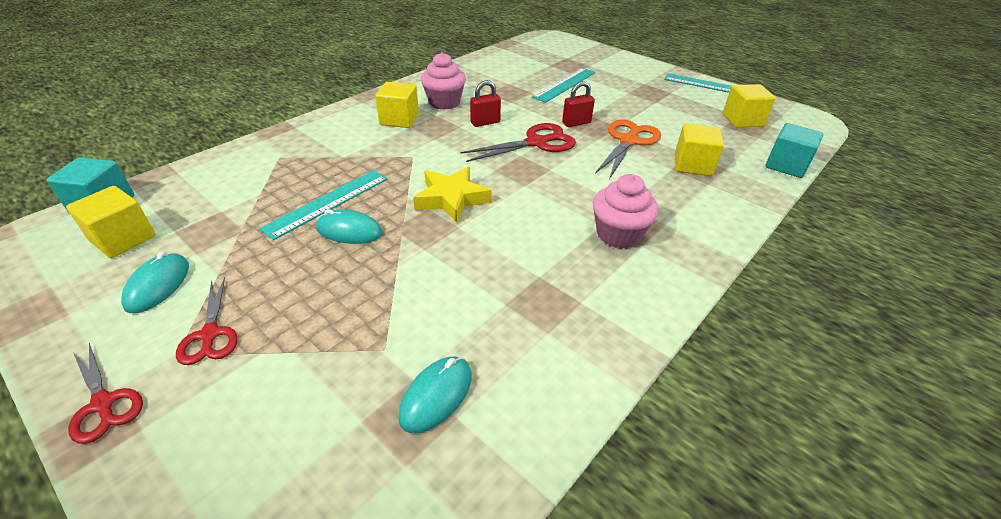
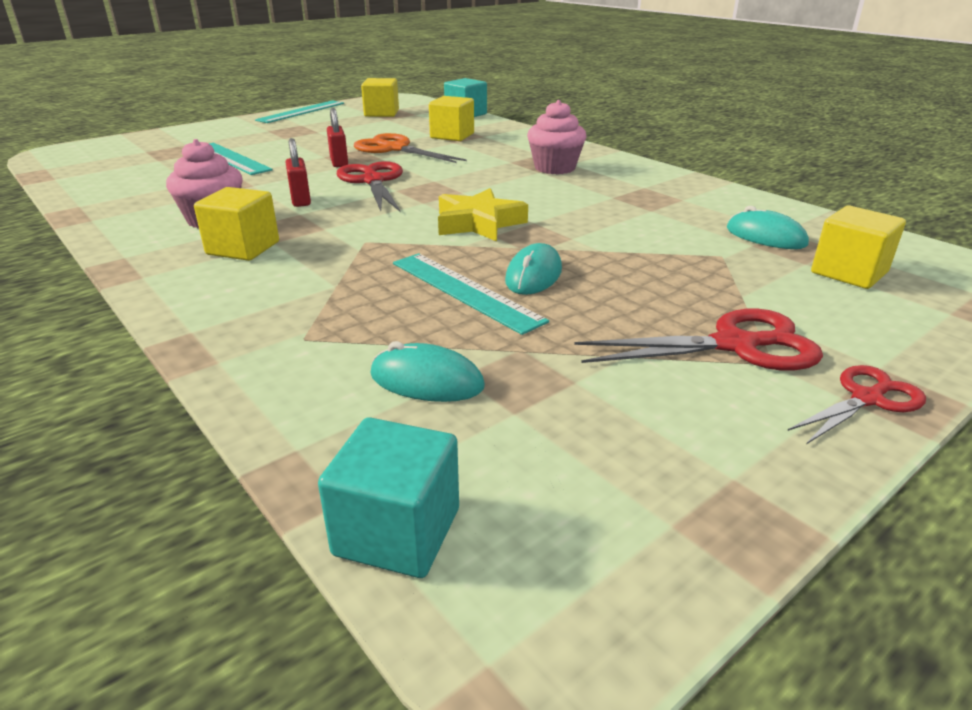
camera: 80 degrees left, 10 degrees down
yellow cube [66,186,156,258] -> yellow cube moved to [811,206,906,289]
turquoise mouse [121,251,189,313] -> turquoise mouse moved to [370,341,485,402]
red scissors [176,277,238,365] -> red scissors [574,309,823,371], size x1.58

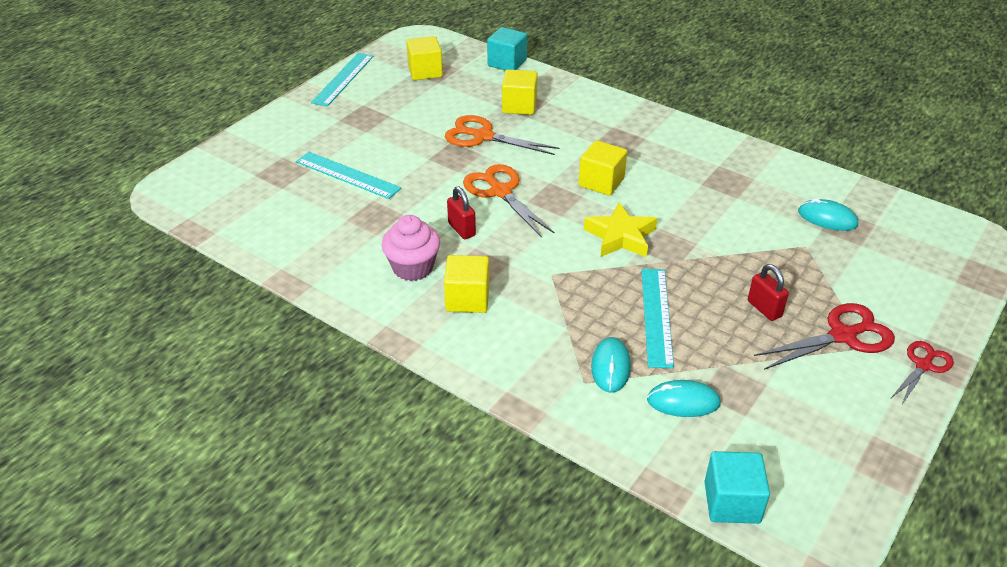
camera: 15 degrees left, 10 degrees up
red padlock [327,108,348,167] -> red padlock moved to [748,264,789,321]
red scissors [337,161,403,212] -> orange scissors [463,164,555,238]
turquoise ruler [393,253,549,335] -> turquoise ruler turned 60 degrees clockwise [642,269,674,369]
turquoise mouse [505,243,562,295] -> turquoise mouse moved to [591,337,631,393]
pink cupcake [527,100,587,174] -> none
yellow cube [811,206,906,289] -> yellow cube moved to [579,140,627,196]

